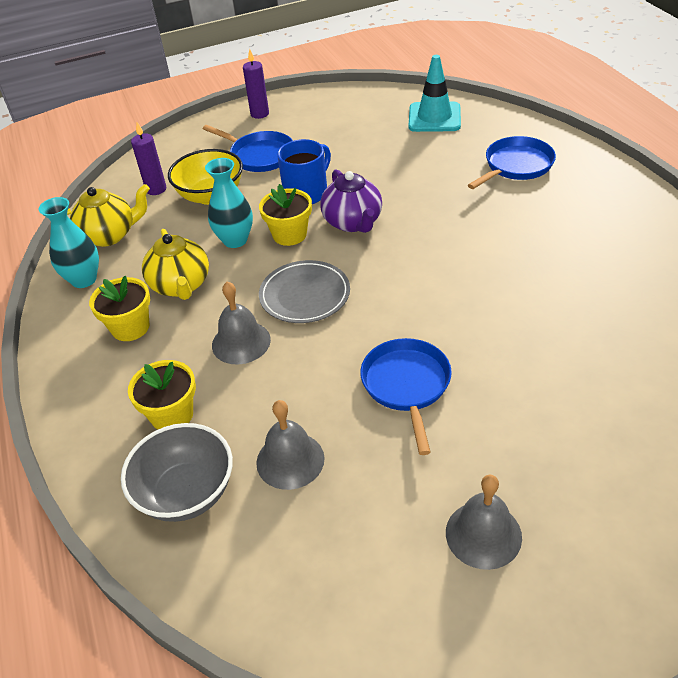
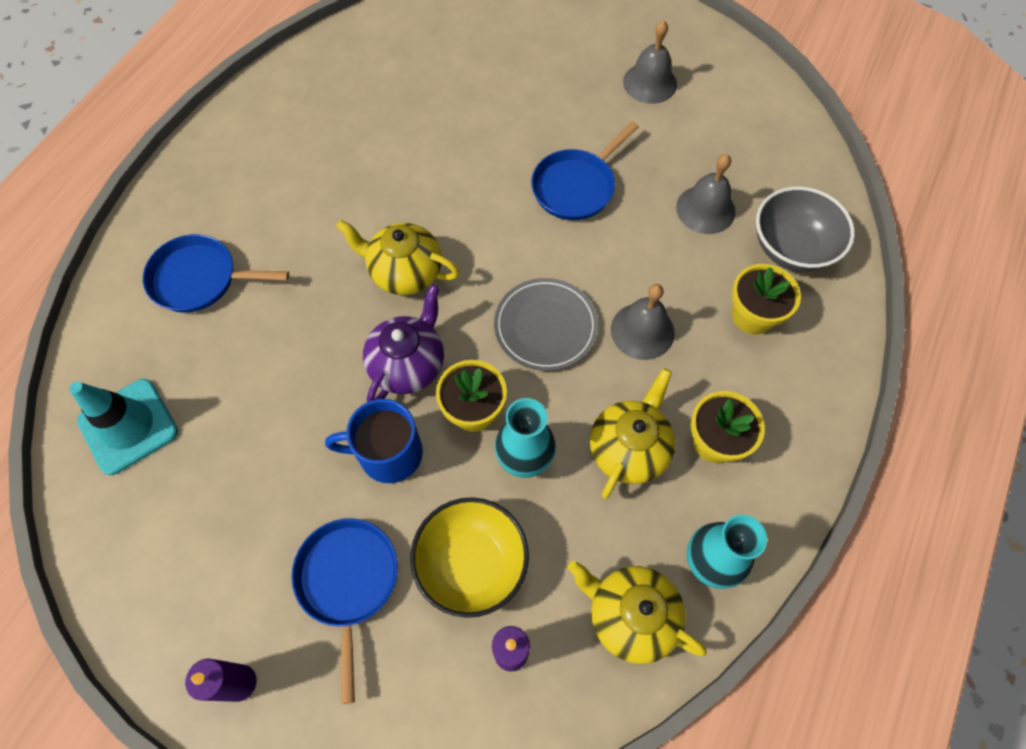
camera: 135 degrees left, 20 degrees up
none -> yellow teapot [336,220,460,295]

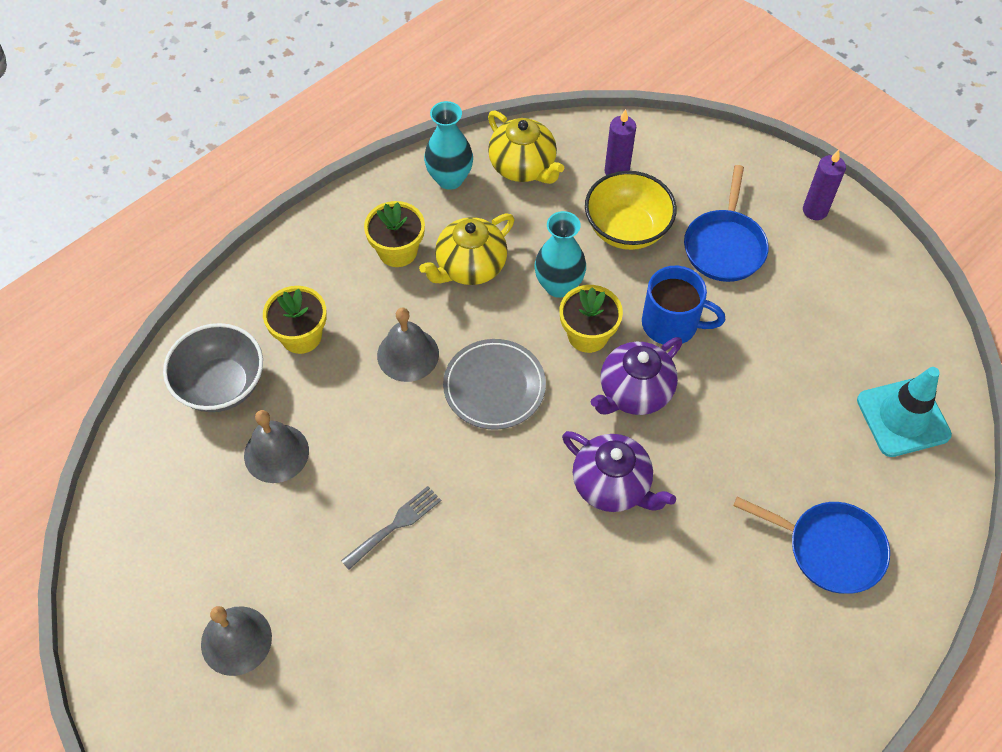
camera: 160 degrees left, 5 degrees down
yellow teapot [336,220,460,295] -> purple teapot [562,431,676,512]
blue pan [531,121,639,220] -> grey fork [341,486,441,570]

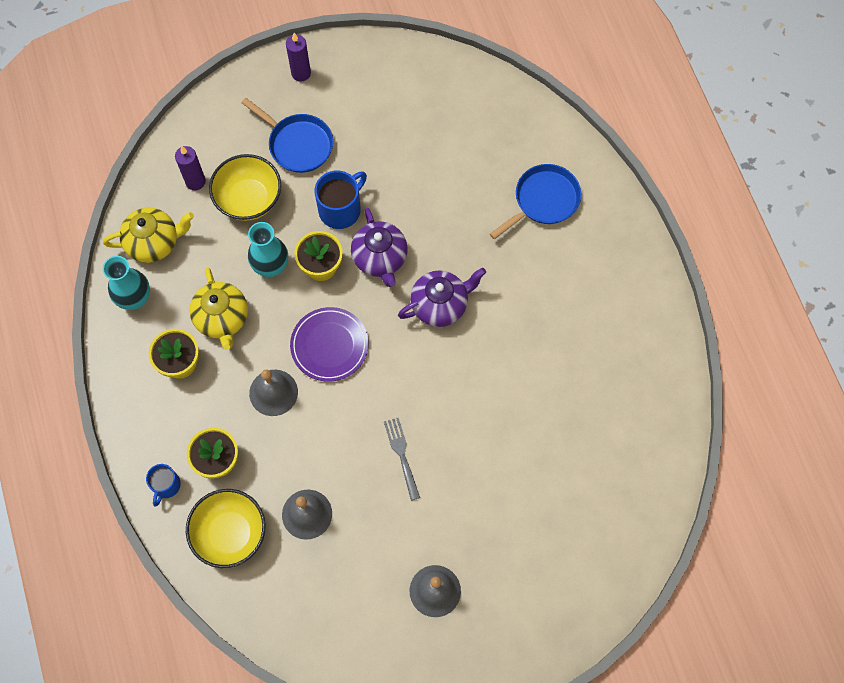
camera: 65 degrees left, 10 degrees up
grey bowl [163,323,263,412] -> yellow bowl [186,489,265,568]
grey plate [443,339,546,430] -> purple plate [290,307,369,382]
turquoise traffic cone [857,367,952,457] -> none
none -> blue mug [146,464,181,506]

